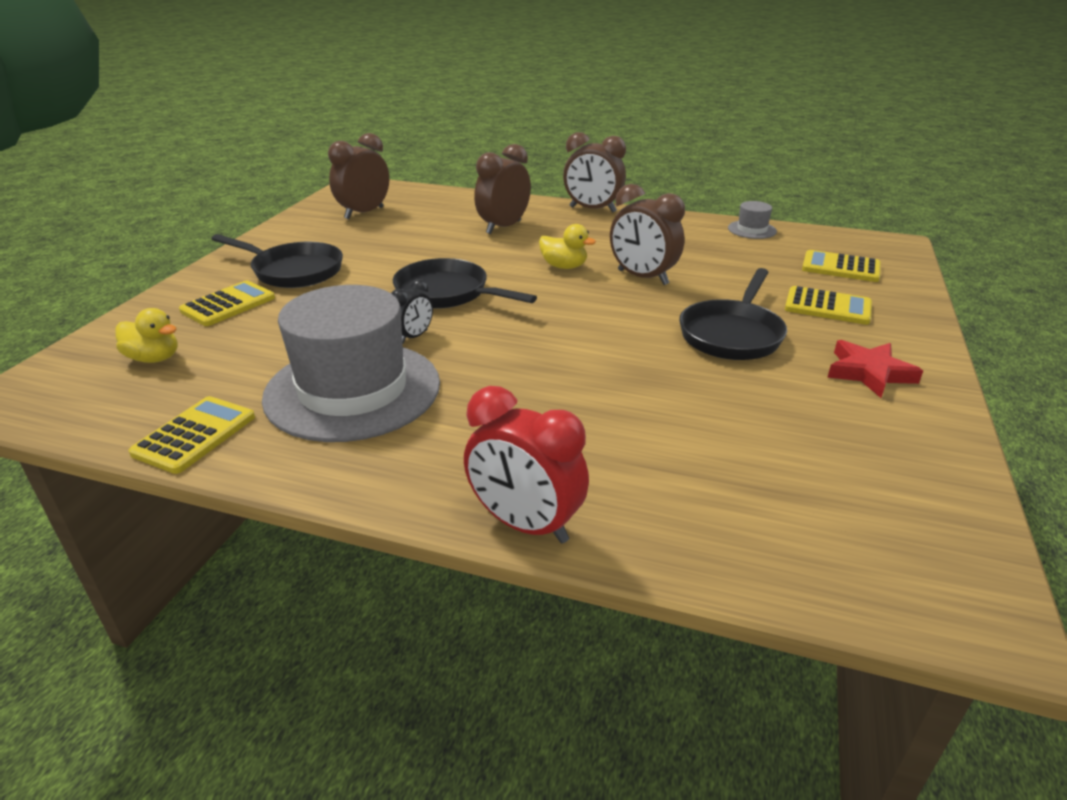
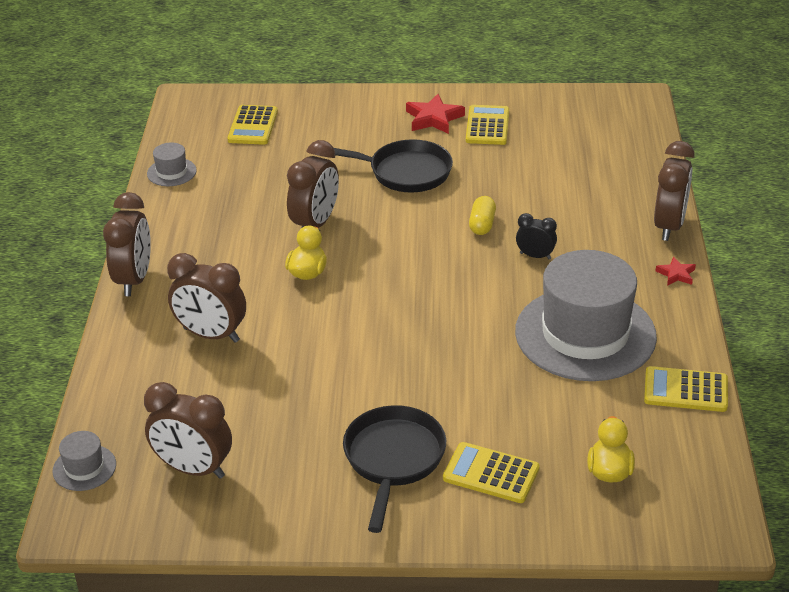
camera: 105 degrees left, 5 degrees up
black clock [391,279,433,344] -> black clock moved to [516,213,557,260]
black pan [393,258,537,309] -> none
red clock [464,386,589,543] -> brown clock [654,141,695,241]
yellow calculator [785,286,872,325] -> yellow calculator moved to [466,105,509,145]
none -> grey hat [53,431,116,491]
none -> yellow capsule [469,196,496,235]
none -> red star [656,256,696,286]

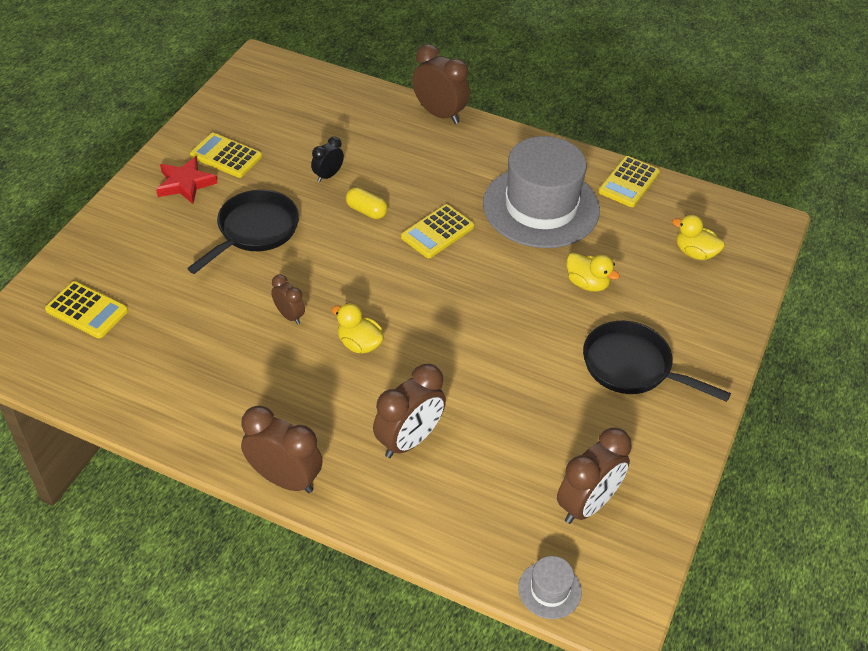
camera: 70 degrees left, 10 degrees up
grey hat [147,143,197,186] -> none
brown clock [287,140,339,228] -> brown clock [271,274,305,325], size x0.55
yellow calculator [443,442,540,503] -> yellow calculator moved to [401,204,474,258]
black clock [516,213,557,260] -> black clock moved to [311,137,344,182]
red star [656,256,696,286] -> none
none -> yellow duck [567,253,620,292]

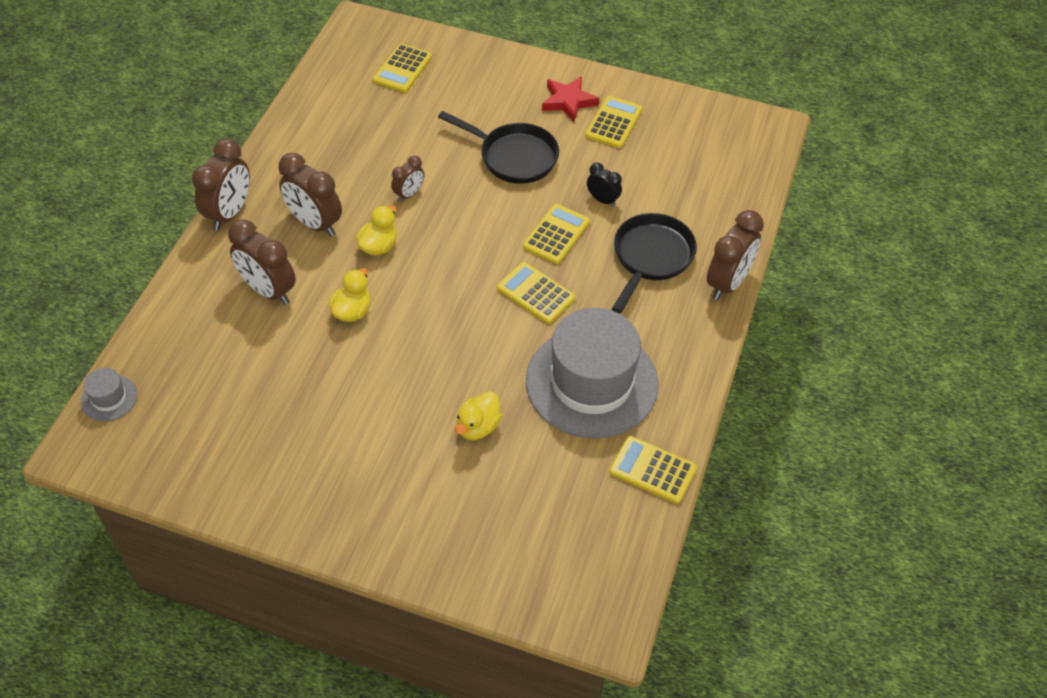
camera: 85 degrees right, 5 degrees up
yellow capsule [346,187,388,219] -> yellow calculator [523,204,590,264]
brown clock [557,427,632,524] -> brown clock moved to [278,153,342,236]
black pan [583,321,731,402] -> black pan moved to [612,213,697,314]
yellow duck [672,215,725,260] -> yellow duck moved to [329,268,370,322]

